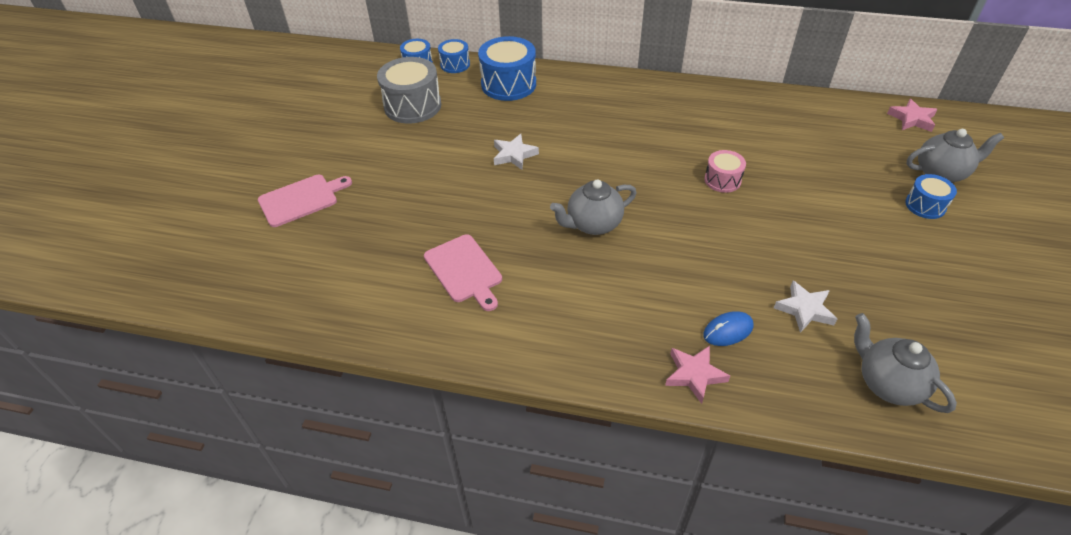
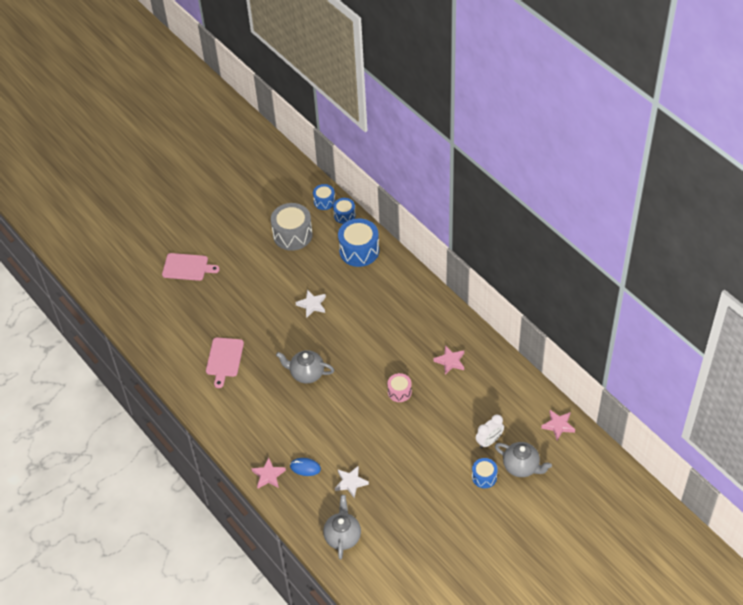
camera: 40 degrees right, 5 degrees up
none -> pink star [433,345,464,375]
none -> white clock [476,414,504,448]

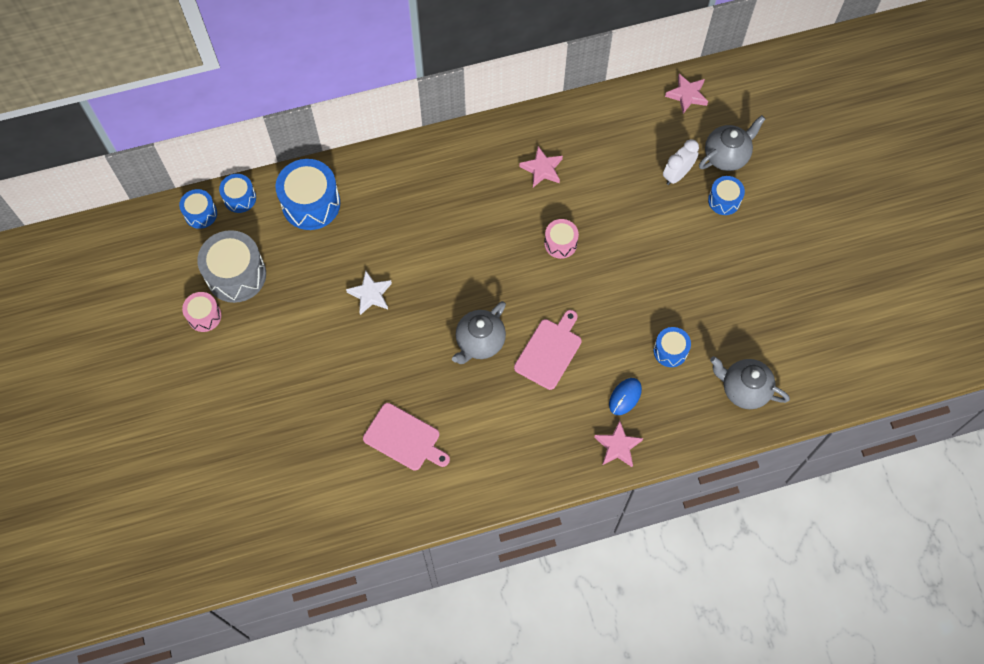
camera: 70 degrees left, 15 degrees up
pink cutting board [162,253,220,281] -> pink cutting board moved to [514,310,582,390]
white star [335,466,369,498] -> blue drum [653,327,691,367]
white clock [476,414,504,448] -> white clock turned 120 degrees counterclockwise [663,139,699,185]
none -> pink drum [182,292,222,332]

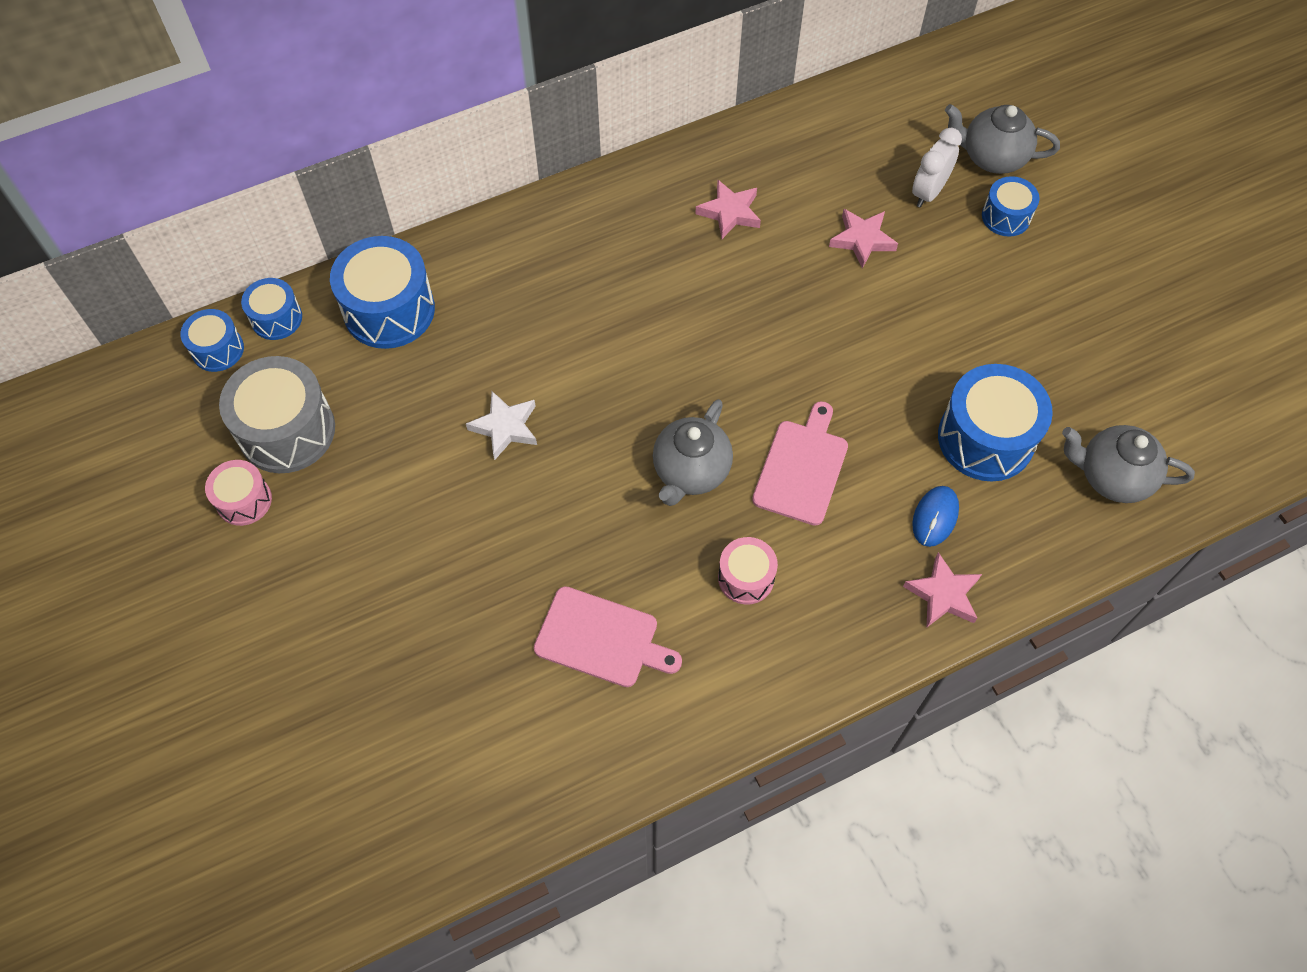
camera: 10 degrees left, 5 degrees down
pink drum [544,219,579,259] -> pink drum moved to [718,537,778,604]
blue drum [653,327,691,367] -> blue drum [938,364,1053,481], size x1.80
pink star [665,74,708,114] -> pink star moved to [829,209,898,269]
grey teapot [699,115,765,171] -> grey teapot turned 120 degrees counterclockwise [945,104,1060,174]

